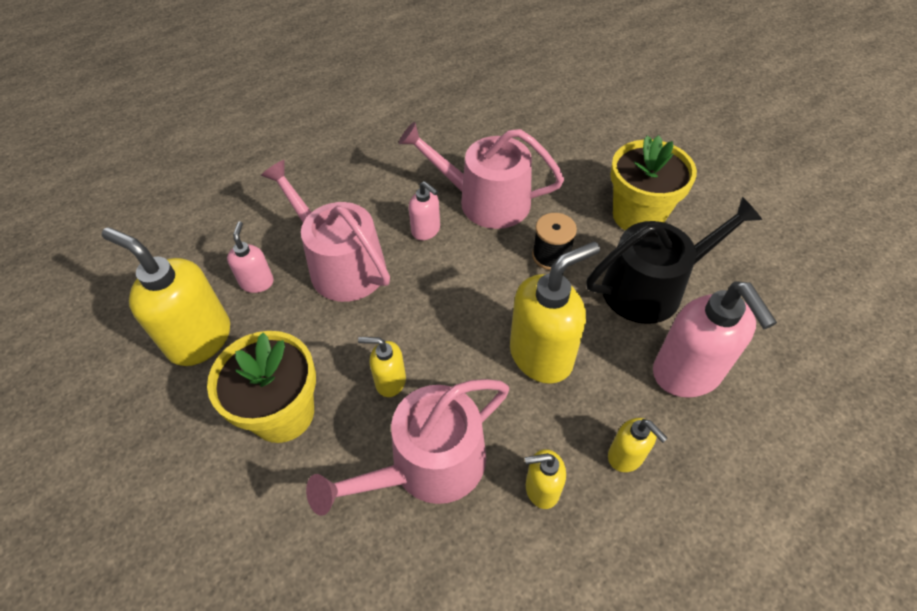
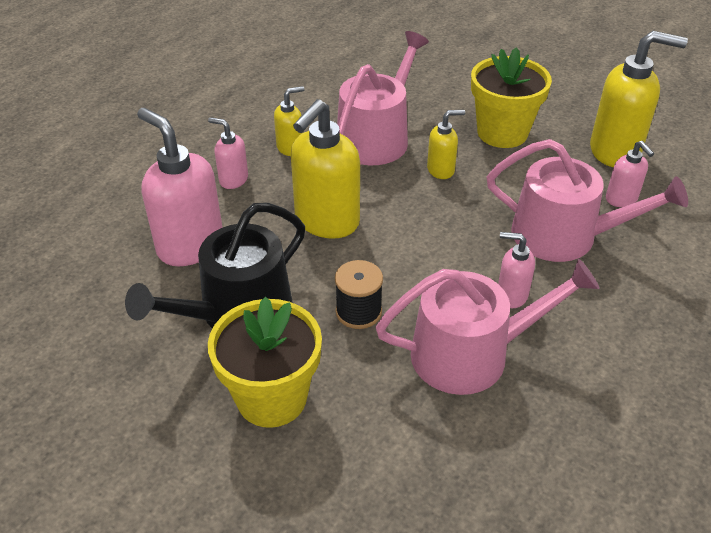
camera: 155 degrees right, 10 degrees down
yellow soap dispenser [608,418,668,472] -> pink soap dispenser [208,117,248,189]

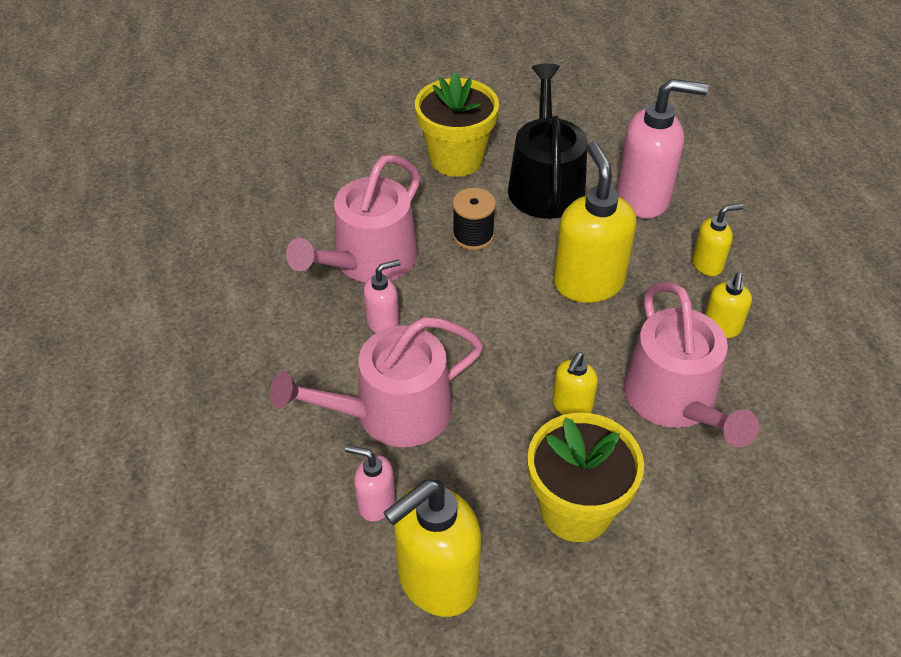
camera: 135 degrees right, 5 degrees up
pink soap dispenser [208,117,248,189] -> yellow soap dispenser [692,204,744,276]

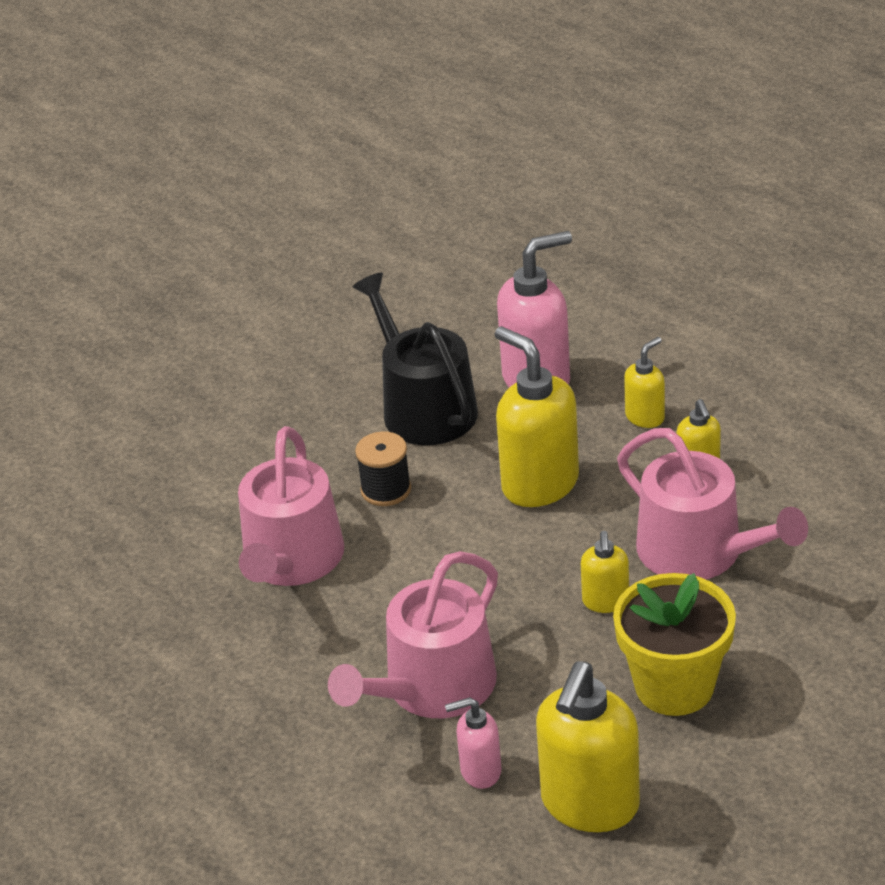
camera: 25 degrees left, 10 degrees down
pink soap dispenser [364,259,401,333] -> none
yellow flower pot [415,72,499,177] -> none

